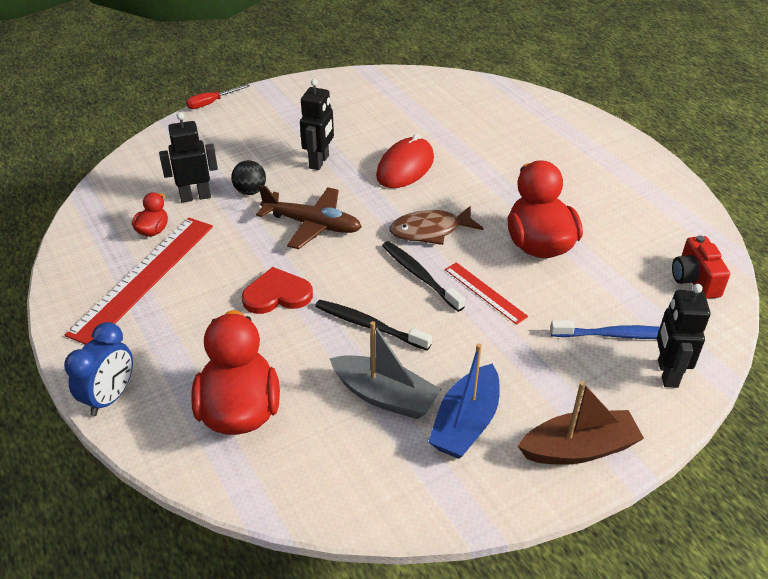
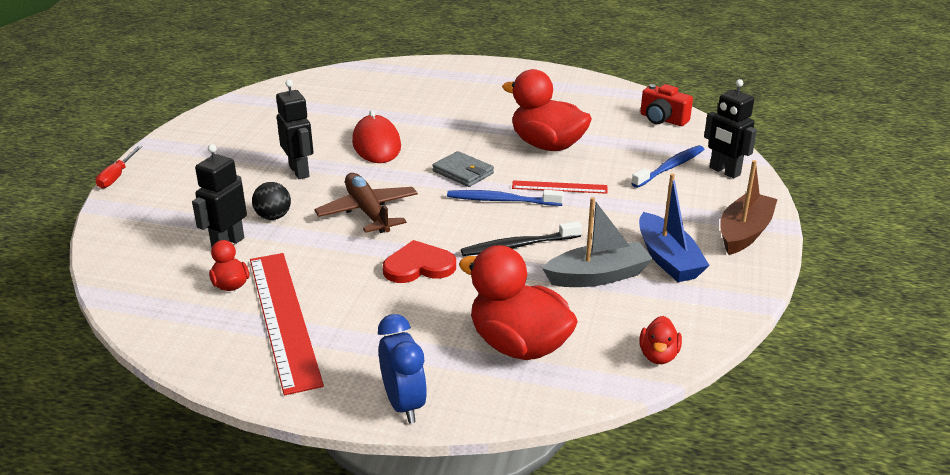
camera: 45 degrees left, 10 degrees down
red heart [242,267,313,314] -> red heart turned 45 degrees clockwise [383,240,456,283]
brown plane [256,185,362,249] -> brown plane turned 90 degrees counterclockwise [314,173,418,233]
black toothbrush [382,241,465,312] -> blue toothbrush [447,190,564,206]
brown fish [389,206,483,245] -> grey wallet [432,151,494,187]
none -> red duck [639,316,682,364]

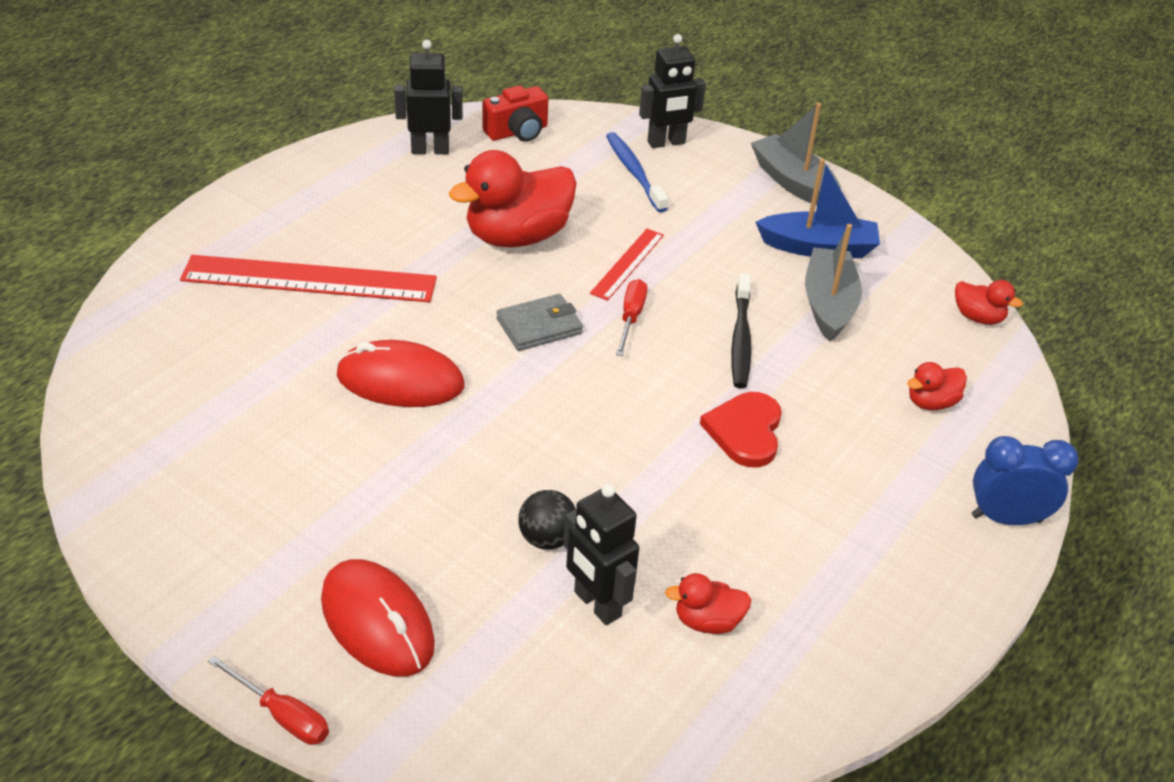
camera: 70 degrees left, 10 degrees up
red ruler [250,253,324,395] -> red ruler moved to [180,255,437,302]
black robot [276,80,313,179] -> black robot moved to [394,40,463,154]
brown plane [314,173,418,233] -> none
blue toothbrush [447,190,564,206] -> red screwdriver [616,279,647,356]
red duck [459,245,578,360] -> red duck [907,362,967,410], size x0.47
brown boat [720,160,777,255] -> grey boat [751,103,841,206]
none -> red mouse [321,559,435,677]

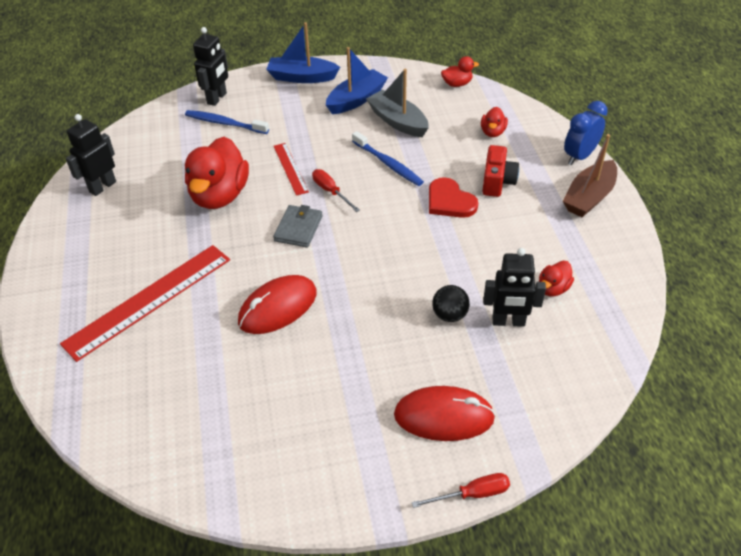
camera: 45 degrees left, 5 degrees up
red camera [482,85,548,142] -> red camera moved to [482,145,519,197]
black toothbrush [731,273,752,389] -> blue toothbrush [352,131,424,186]
grey boat [751,103,841,206] -> blue boat [266,22,340,83]
none -> brown boat [563,134,617,217]

